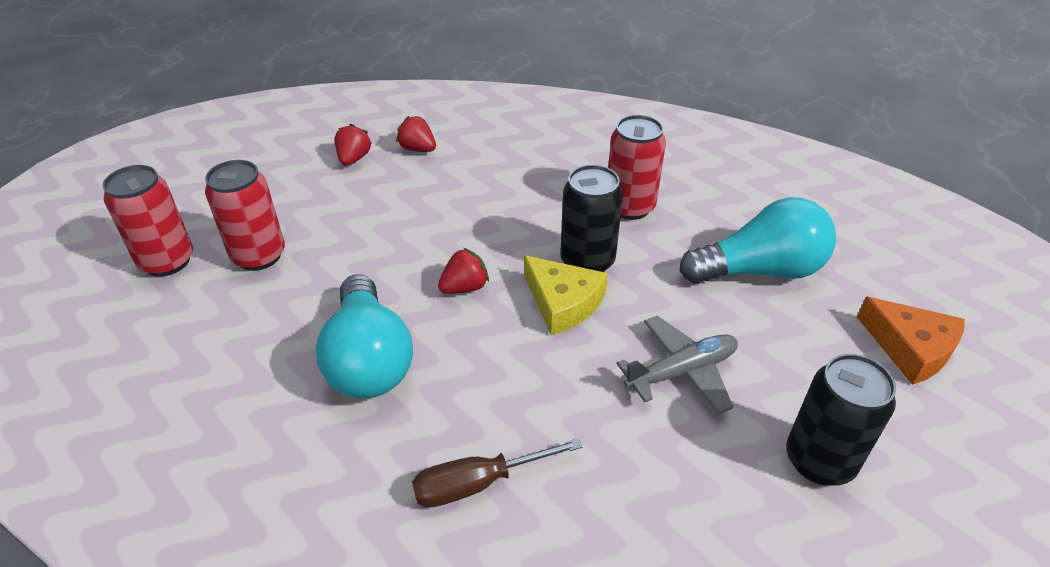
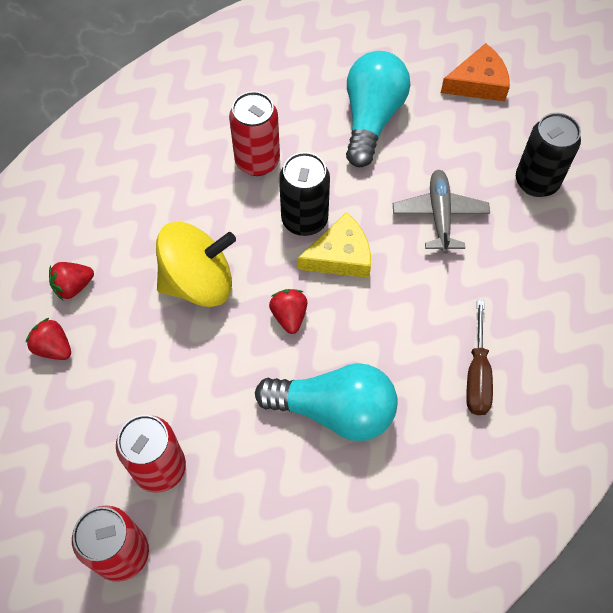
camera: 65 degrees left, 20 degrees up
none -> yellow spinning top [156,222,236,307]

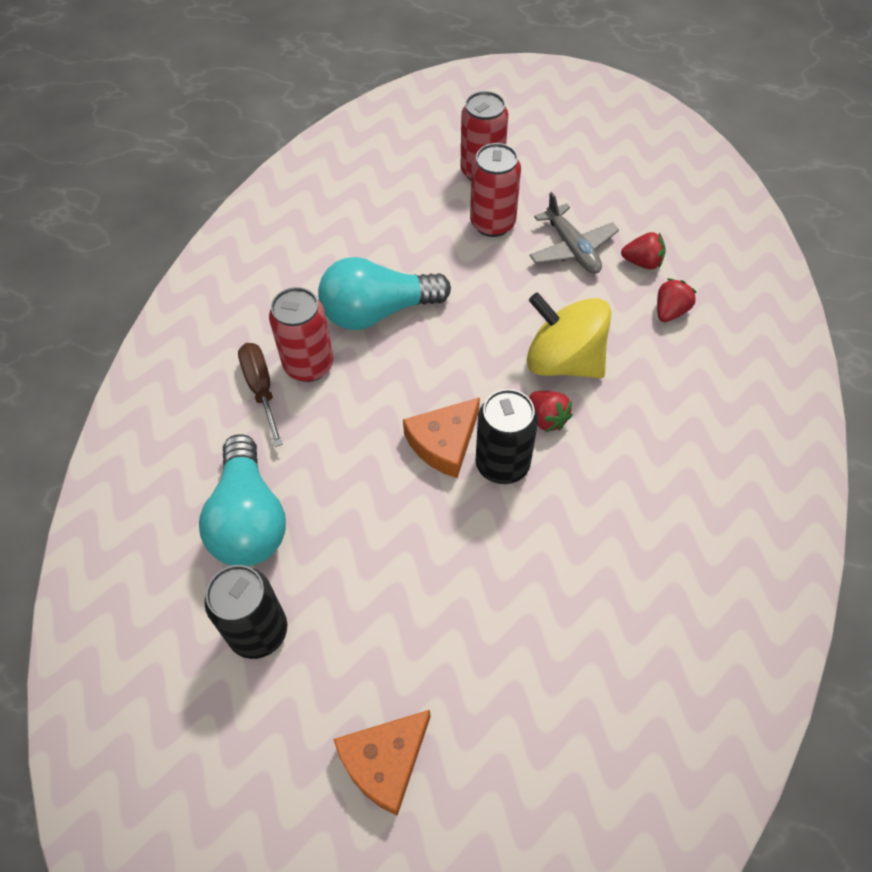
camera: 155 degrees right, 5 degrees down
yellow spinning top [156,222,236,307] -> yellow spinning top turned 75 degrees clockwise [527,292,611,378]
red can [229,91,280,176] -> red can moved to [269,287,333,382]
red strawberry [269,289,308,334] -> red strawberry moved to [529,391,573,432]
yellow cheese [298,212,371,278] -> orange cheese [403,397,480,478]
turquoise light bulb [346,51,410,167] -> turquoise light bulb moved to [199,434,286,566]
grey plane [393,170,490,254] -> grey plane moved to [529,192,619,274]

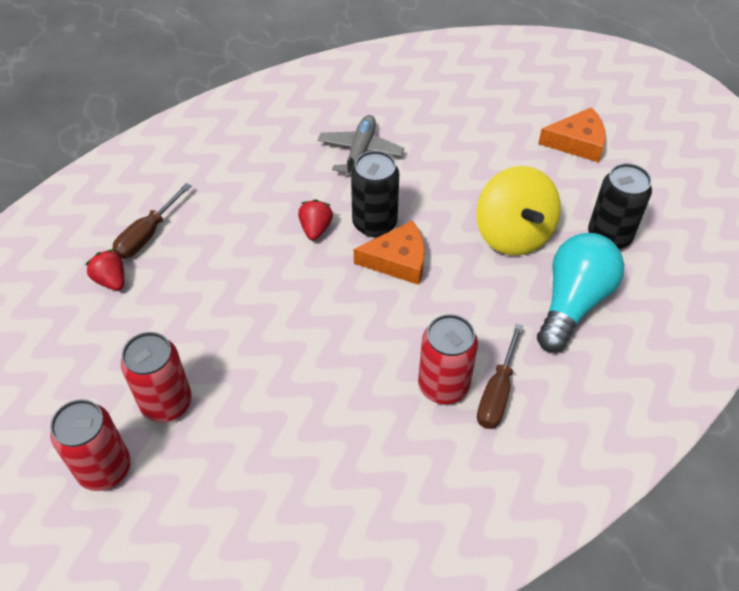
camera: 140 degrees left, 5 degrees down
turquoise light bulb [318,257,451,330] -> none
yellow spinning top [527,292,611,378] -> yellow spinning top moved to [476,166,561,256]
grey plane [529,192,619,274] -> grey plane moved to [318,115,404,178]
red strawberry [657,279,697,322] -> brown screwdriver [113,183,192,259]

